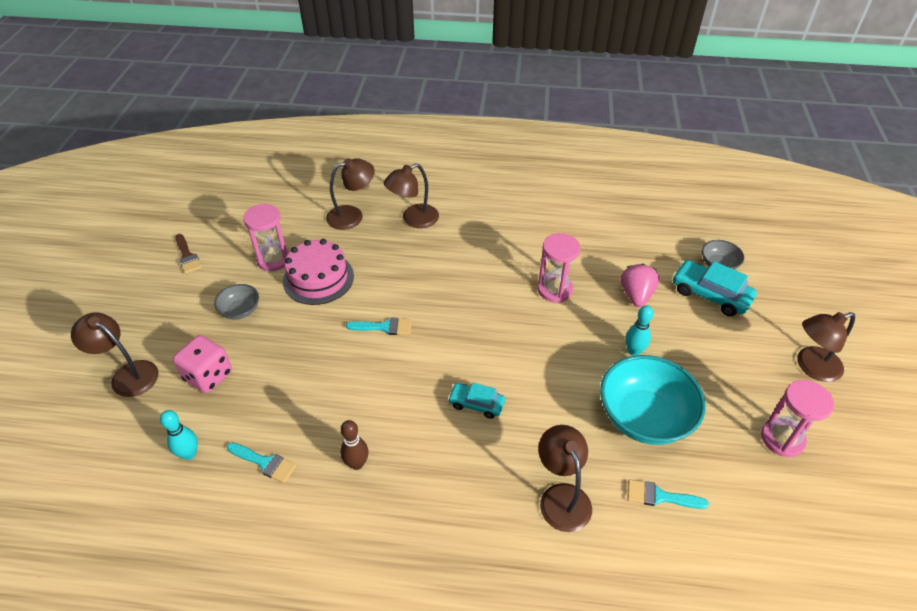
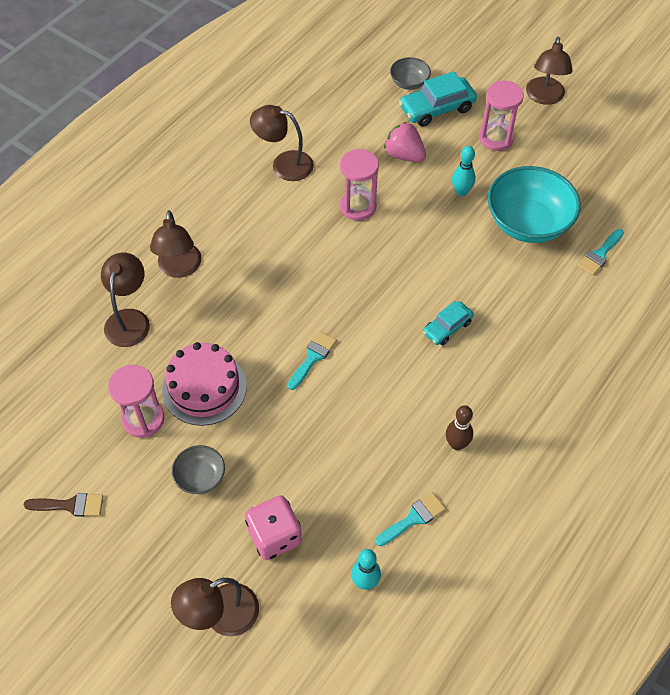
camera: 60 degrees left, 10 degrees up
brown lamp [538,425,592,532] -> brown lamp moved to [250,105,314,181]
pink hourglass [761,380,834,457] -> pink hourglass moved to [479,81,524,151]

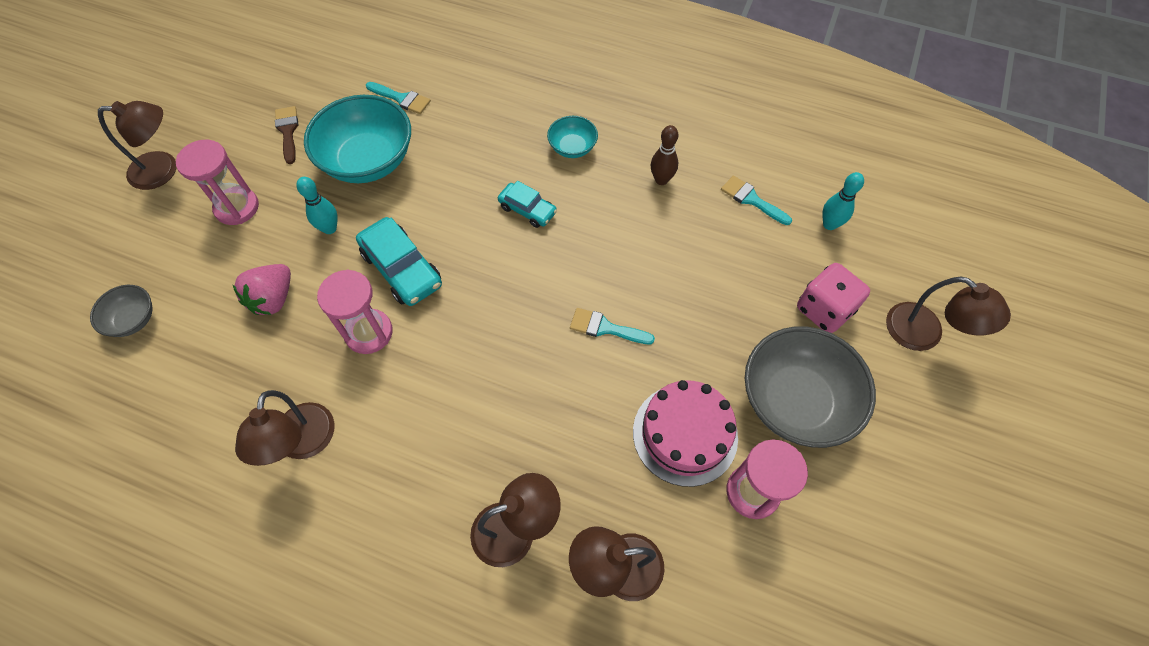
camera: 105 degrees left, 5 degrees up
brown brush [24,493,103,517] -> brown brush moved to [275,106,298,164]
grey bowl [172,445,225,494] -> grey bowl [745,326,876,448], size x2.02
turquoise car [399,71,477,127] -> turquoise car moved to [356,217,442,306]
none -> turquoise bowl [547,116,598,158]

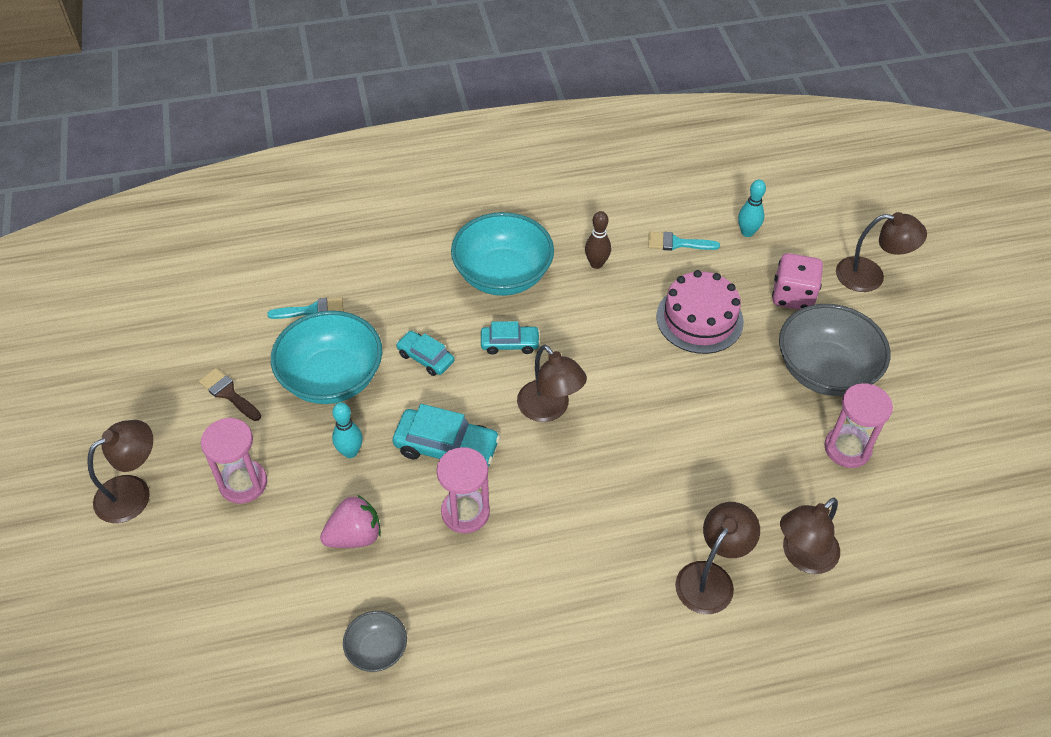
camera: 35 degrees left, 10 degrees down
grey bowl [90,285,153,337] -> grey bowl moved to [343,611,407,672]
pink strawberry [233,264,291,315] -> pink strawberry turned 105 degrees counterclockwise [320,495,381,548]
brown lamp [235,390,335,466] -> brown lamp moved to [517,345,587,422]
turquoise bowl [547,116,598,158] -> turquoise bowl [451,212,554,296], size x2.02
turquoise brush [570,308,655,344] -> none
pink cake [633,380,738,487] -> pink cake moved to [656,270,744,354]
none -> turquoise car [396,331,454,376]

